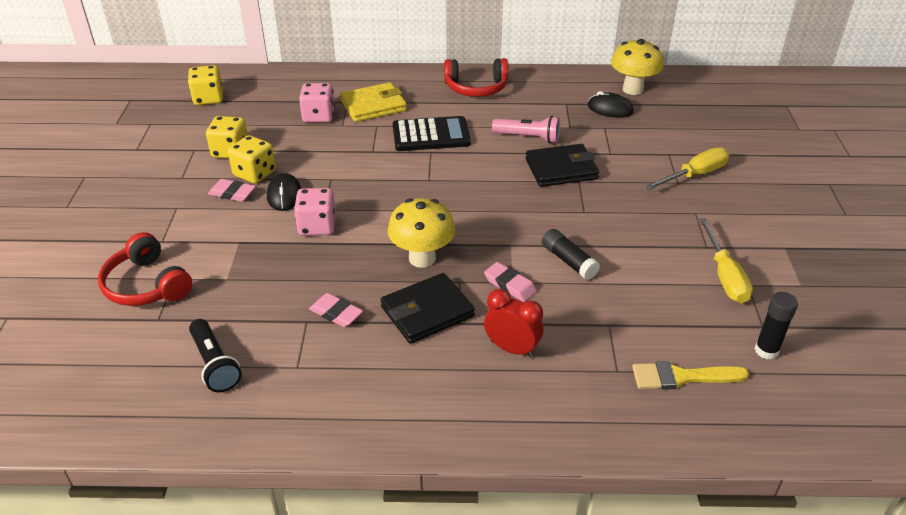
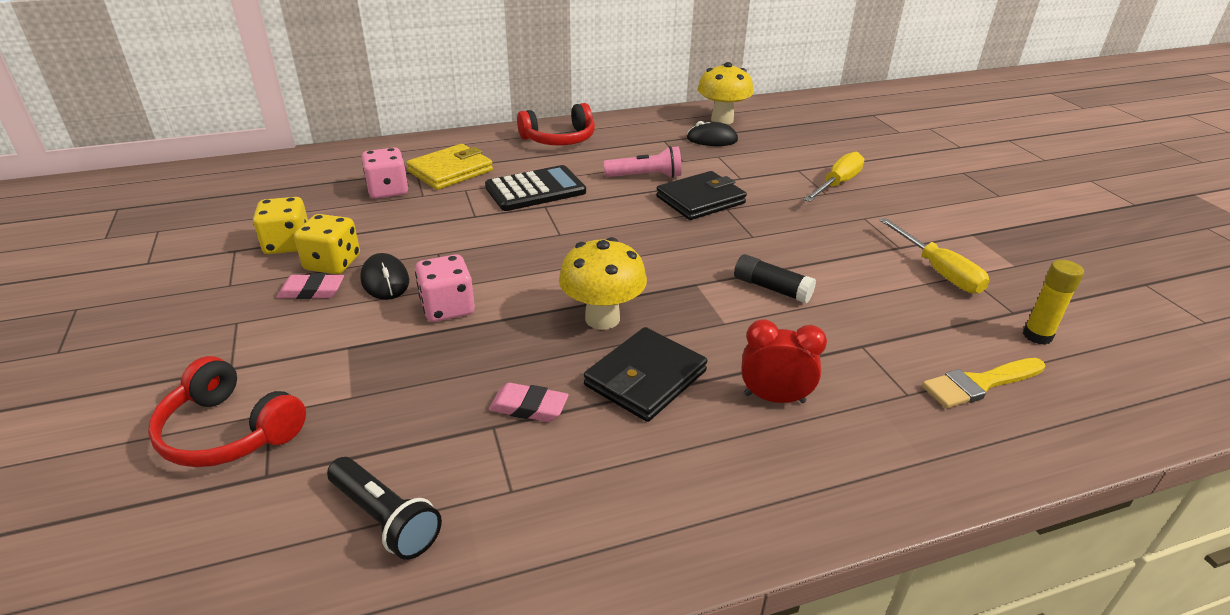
camera: 20 degrees left, 5 degrees down
yellow dice [188,65,223,105] -> none
pink eraser [484,262,537,302] -> none
black glue stick [754,292,798,360] -> yellow glue stick [1023,260,1084,345]

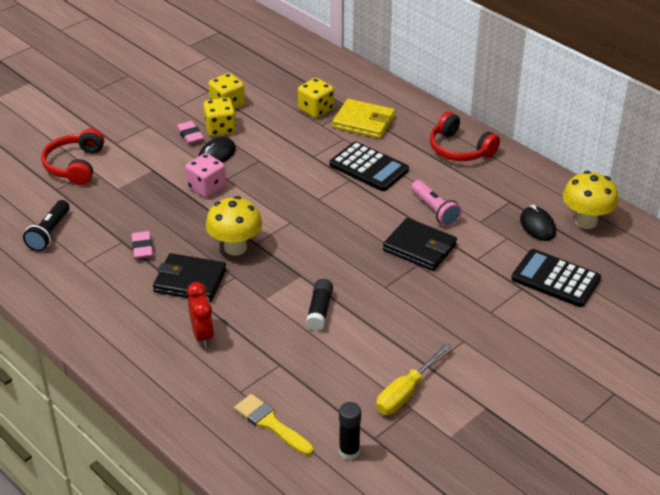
camera: 65 degrees right, 5 degrees up
pink dice [361,148,408,199] -> yellow dice [298,78,334,118]
yellow screwdriver [804,152,864,202] -> none
yellow glue stick [1023,260,1084,345] -> black glue stick [339,402,361,460]
none -> black calculator [511,249,601,307]

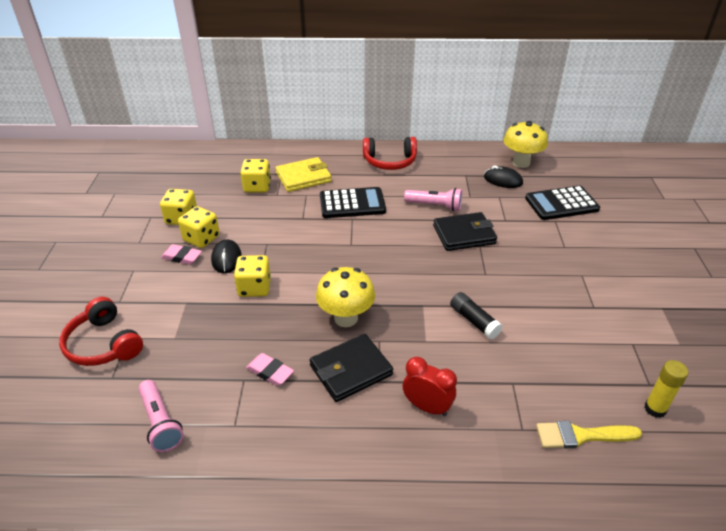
camera: 45 degrees left, 0 degrees up
black flashlight [23,200,70,251] -> pink flashlight [138,380,184,452]
pink dice [185,153,226,197] -> yellow dice [234,255,271,297]
black glue stick [339,402,361,460] -> yellow glue stick [644,360,688,418]
yellow screwdriver [376,342,451,414] -> none

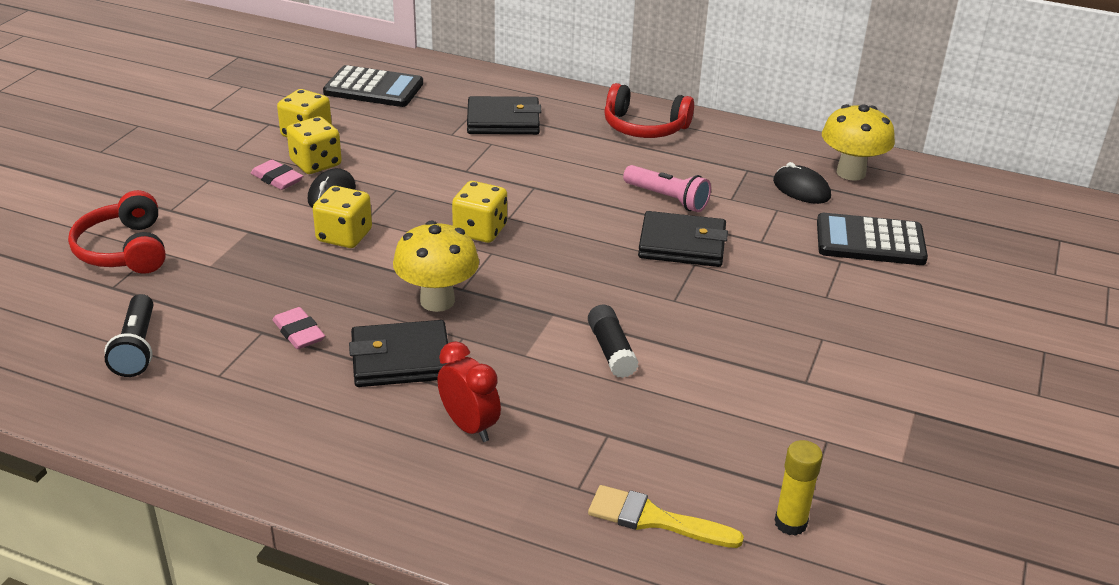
camera: 20 degrees right, 5 degrees down
pink flashlight [138,380,184,452] -> black flashlight [105,294,153,377]
yellow dice [240,159,271,193] -> yellow dice moved to [452,181,507,243]
yellow wallet [275,157,332,192] -> black wallet [467,96,541,135]
black calculator [320,187,386,218] -> black calculator moved to [323,65,423,107]

